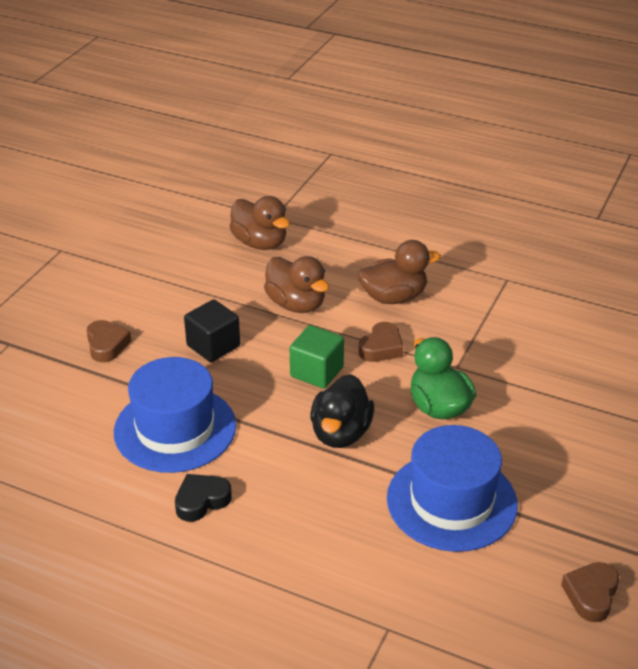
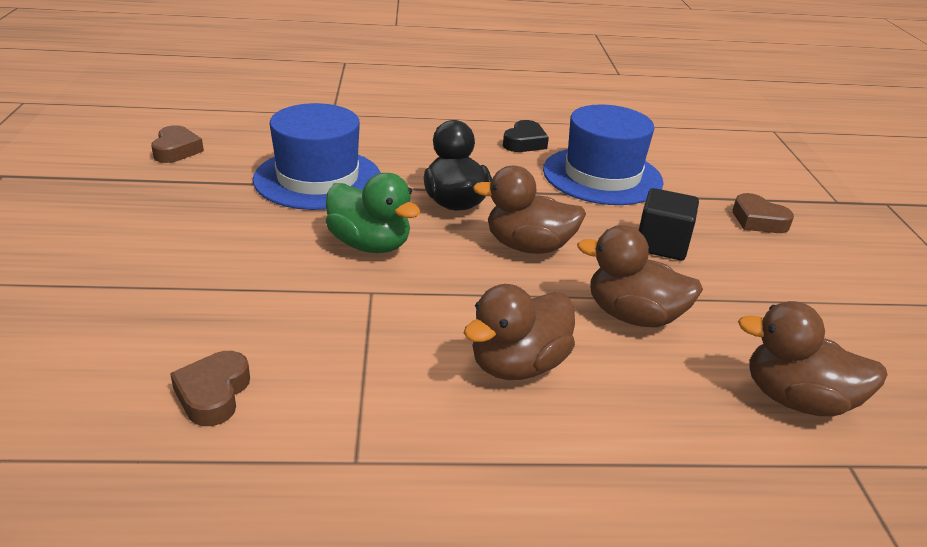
camera: 150 degrees right, 5 degrees down
green cube [290,325,344,389] -> brown duck [473,166,586,254]
brown heart [359,322,403,362] -> brown heart moved to [170,351,250,426]

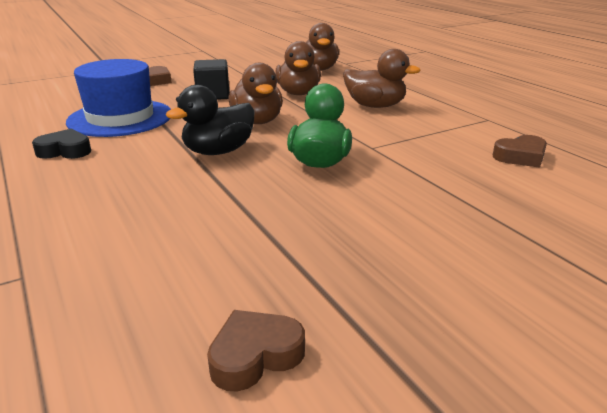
camera: 115 degrees left, 5 degrees down
blue hat [253,103,381,210] -> none

